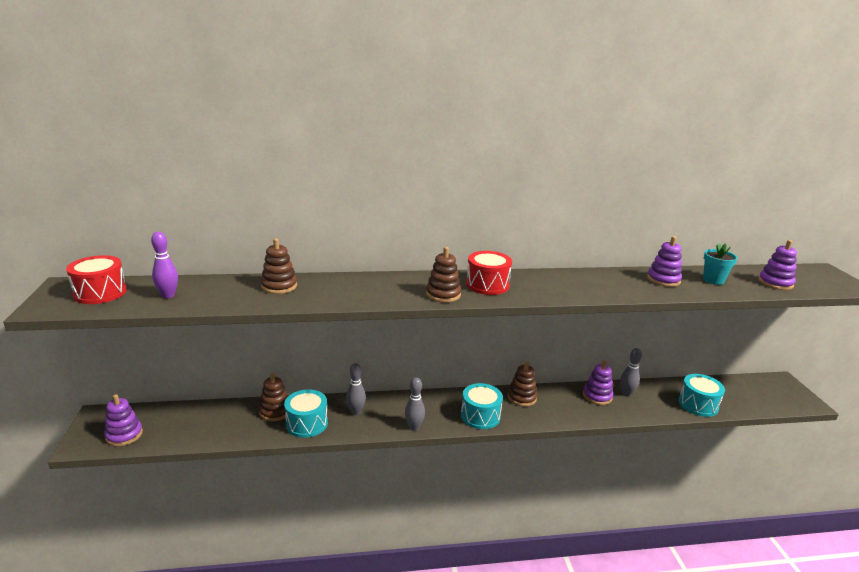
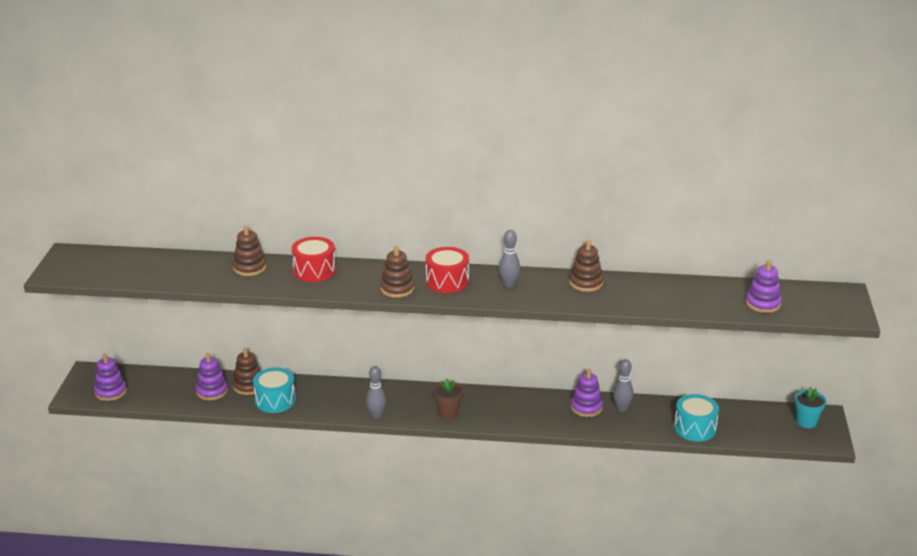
camera: 15 degrees right, 5 degrees up
red drum [66,255,127,304] -> red drum moved to [292,237,336,282]
purple bowling pin [151,232,178,298] -> none
grey bowling pin [346,363,366,415] -> grey bowling pin moved to [499,230,520,288]
turquoise drum [461,383,503,429] -> brown flower pot [433,378,463,419]
brown stacking toy [507,361,538,407] -> brown stacking toy moved to [569,240,603,292]
purple stacking toy [647,236,682,287] -> purple stacking toy moved to [196,353,228,400]
turquoise flower pot [703,243,738,285] -> turquoise flower pot moved to [795,387,826,428]

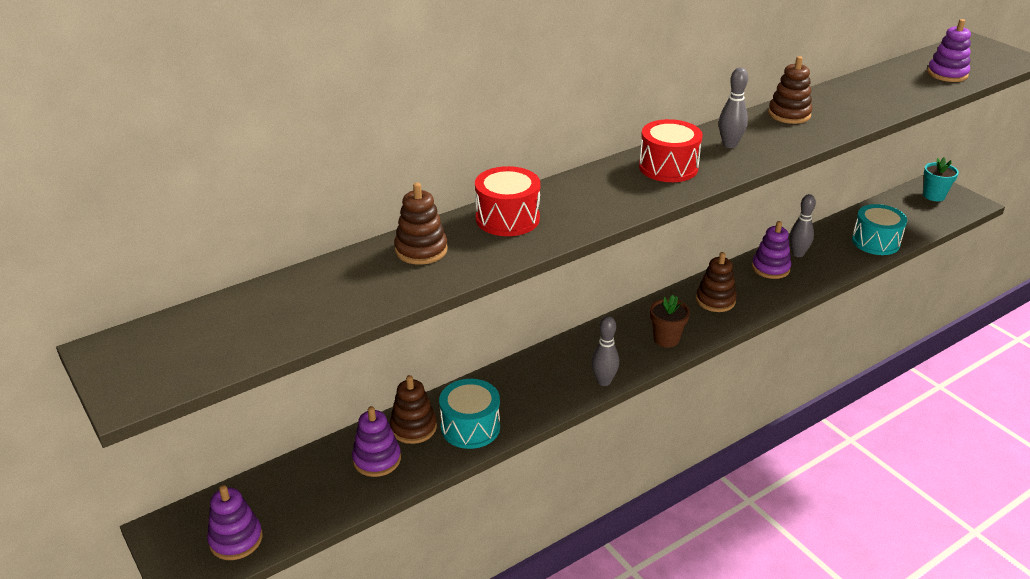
camera: 40 degrees left, 5 degrees up
brown stacking toy [380,245,414,298] -> brown stacking toy moved to [696,252,737,312]

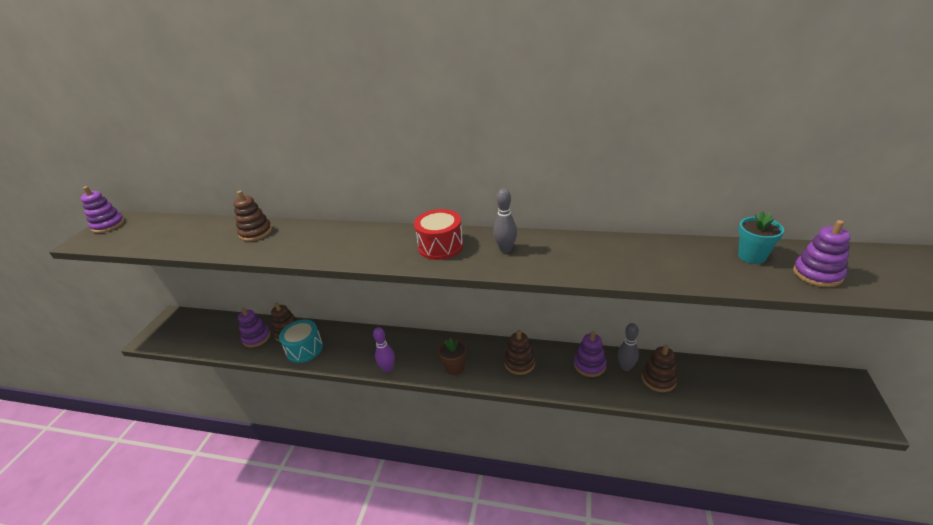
camera: 50 degrees right, 0 degrees up
purple stacking toy [207,485,263,560] -> purple stacking toy moved to [81,186,125,233]
red drum [475,166,540,236] -> none
grey bowling pin [591,316,619,386] -> purple bowling pin [373,327,395,373]
brown stacking toy [768,56,812,124] -> brown stacking toy moved to [642,345,677,392]
turquoise drum [852,204,907,255] -> none
turquoise flower pot [923,157,959,201] -> turquoise flower pot moved to [738,211,784,264]

